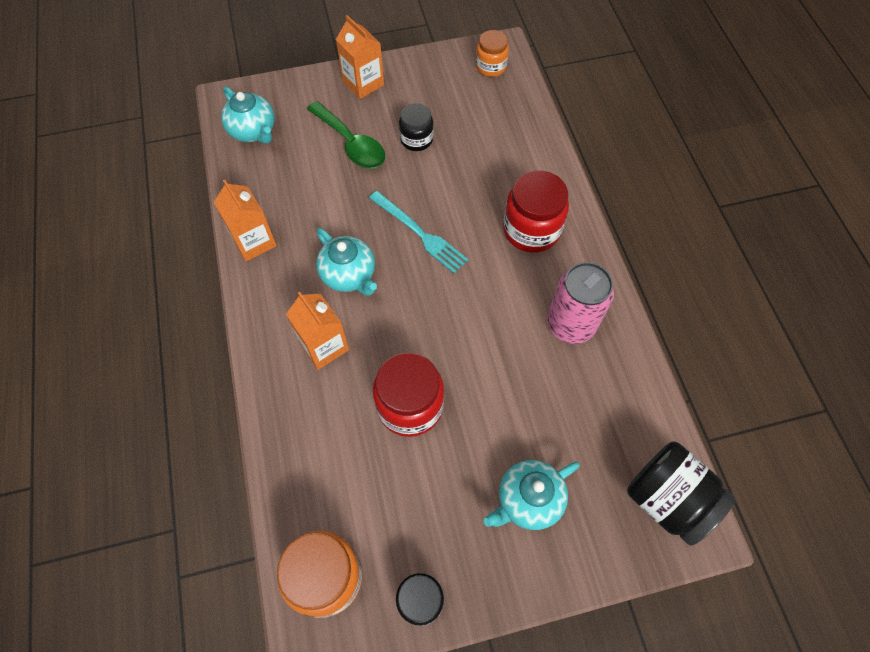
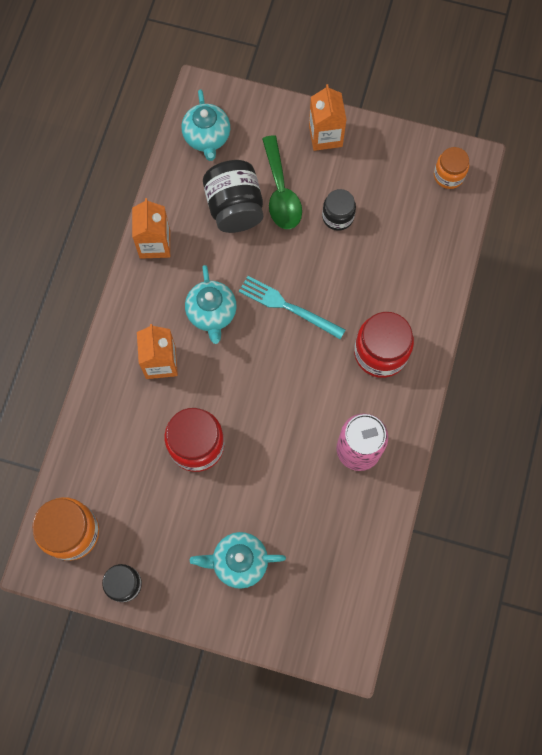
camera: 30 degrees right, 10 degrees up
turquoise fork [369,191,469,274] -> turquoise fork turned 135 degrees clockwise [239,276,345,339]
black jar [627,442,735,546] -> black jar moved to [203,160,263,233]

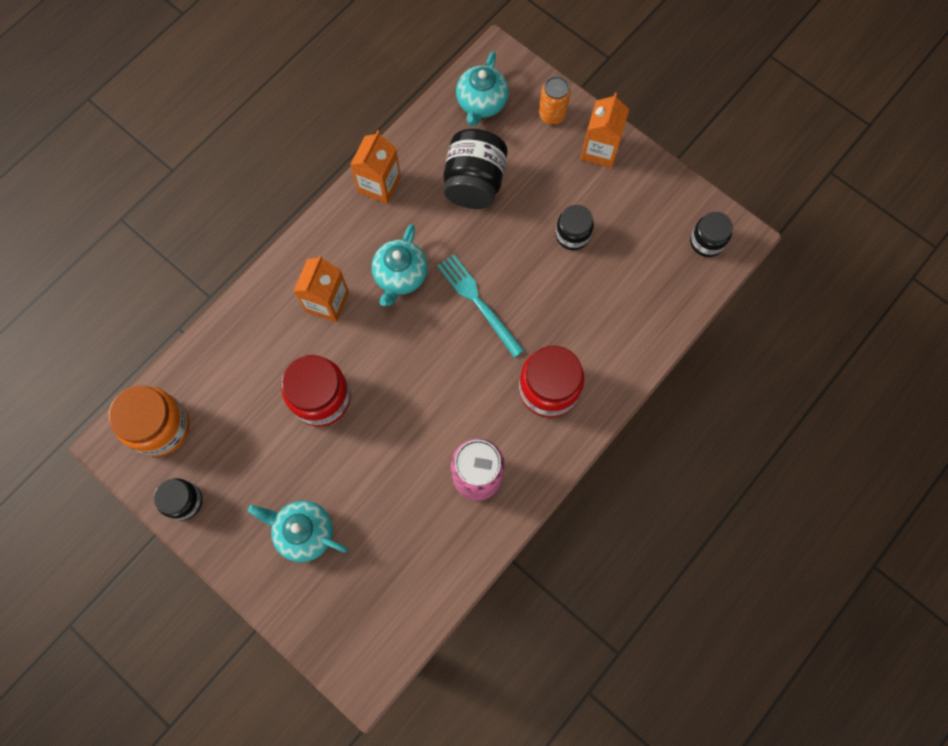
camera: 25 degrees right, 0 degrees up
green spoon [262,135,302,229] -> none
orange jar [434,147,469,189] -> black jar [690,212,733,257]
none -> orange can [539,76,571,125]

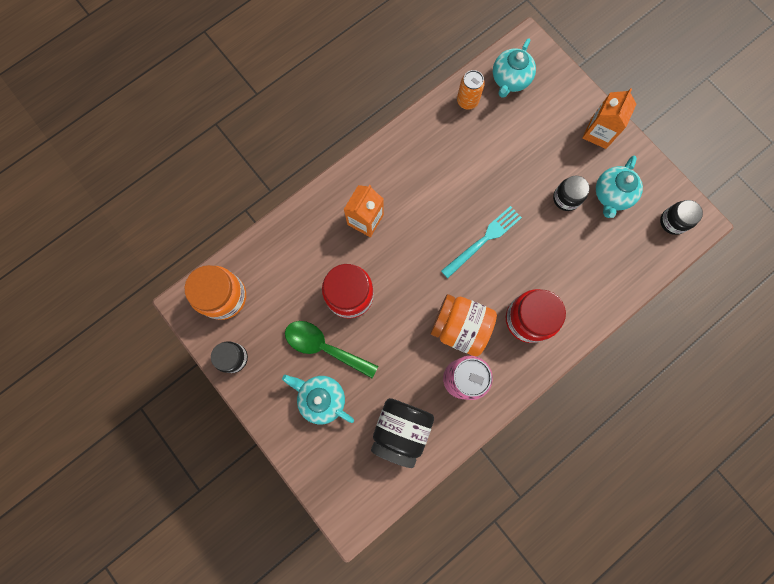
camera: 10 degrees right, 5 degrees up
orange carton [350,130,401,204] -> none
turquoise teapot [372,224,428,306] -> turquoise teapot moved to [596,155,643,218]
turquoise fork [437,254,524,358] -> turquoise fork turned 75 degrees clockwise [441,206,522,278]
black jar [443,129,507,209] -> black jar moved to [371,398,434,468]
orange can [539,76,571,125] -> orange can moved to [457,70,485,110]
none -> green spoon [285,321,378,378]
none -> orange jar [431,294,497,357]

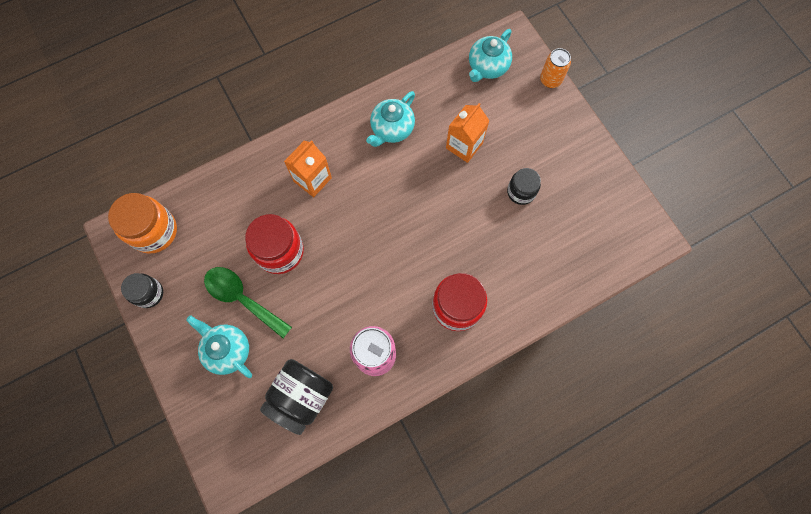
camera: 10 degrees right, 5 degrees down
orange jar [431,294,497,357] -> none
turquoise fork [441,206,522,278] -> none
orange can [457,70,485,110] -> orange can moved to [540,48,571,88]
orange carton [582,88,636,149] -> orange carton moved to [446,103,490,163]
turquoise teapot [596,155,643,218] -> turquoise teapot moved to [366,91,415,147]
black jar [660,200,703,235] -> none

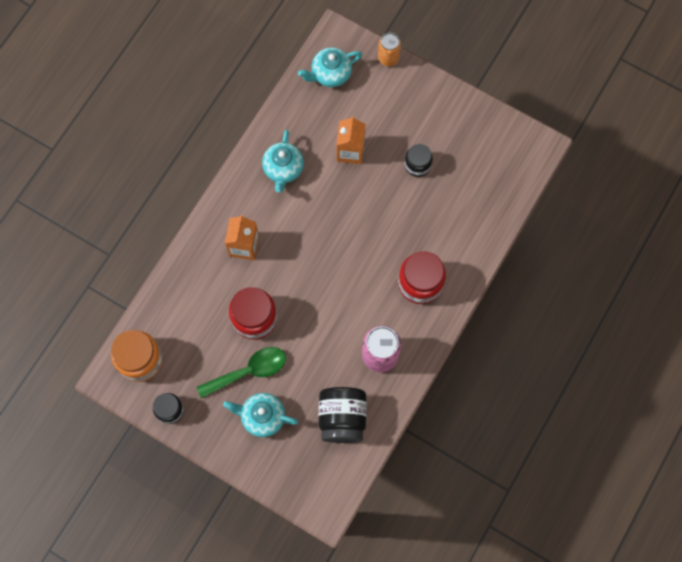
camera: 30 degrees left, 0 degrees up
green spoon [204,267,292,338] -> green spoon turned 150 degrees clockwise [197,347,286,398]
turquoise teapot [469,29,512,82] -> turquoise teapot turned 60 degrees clockwise [298,47,362,87]

